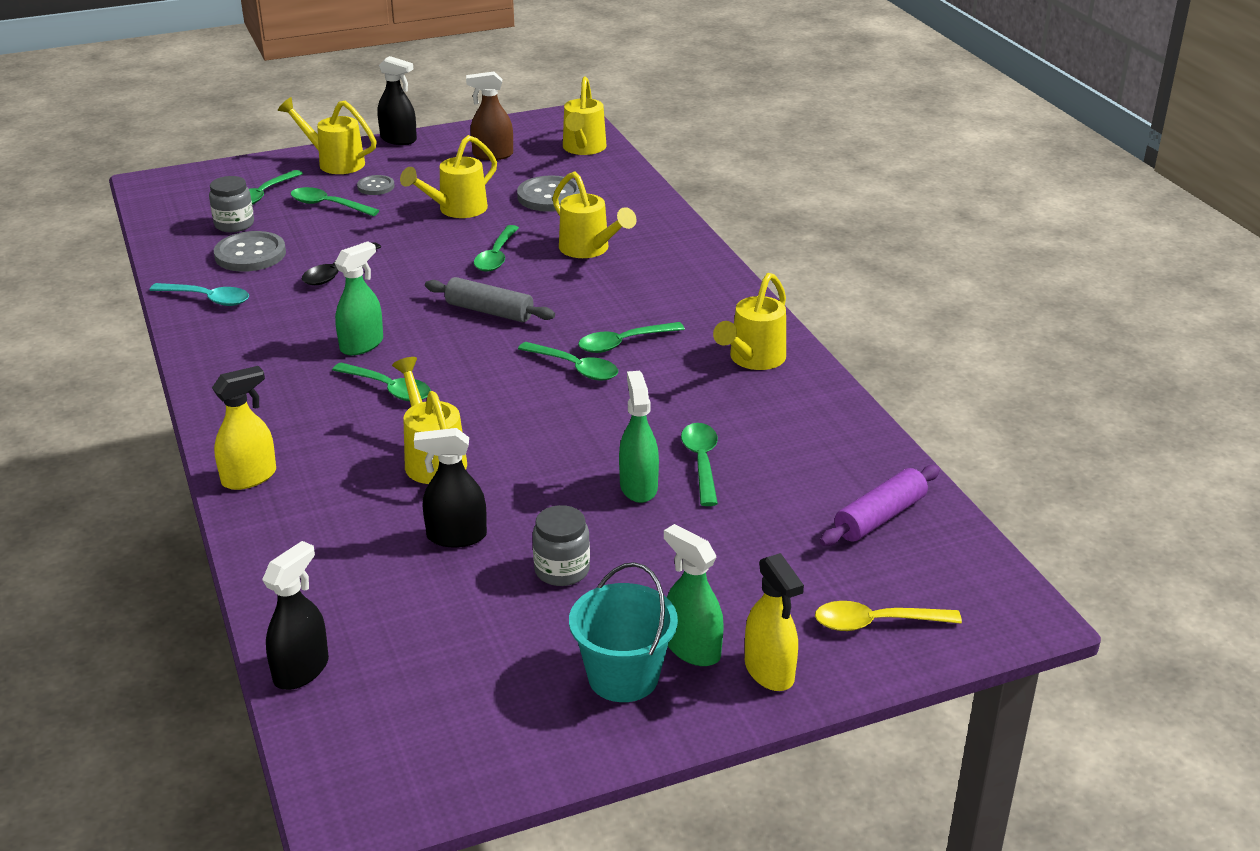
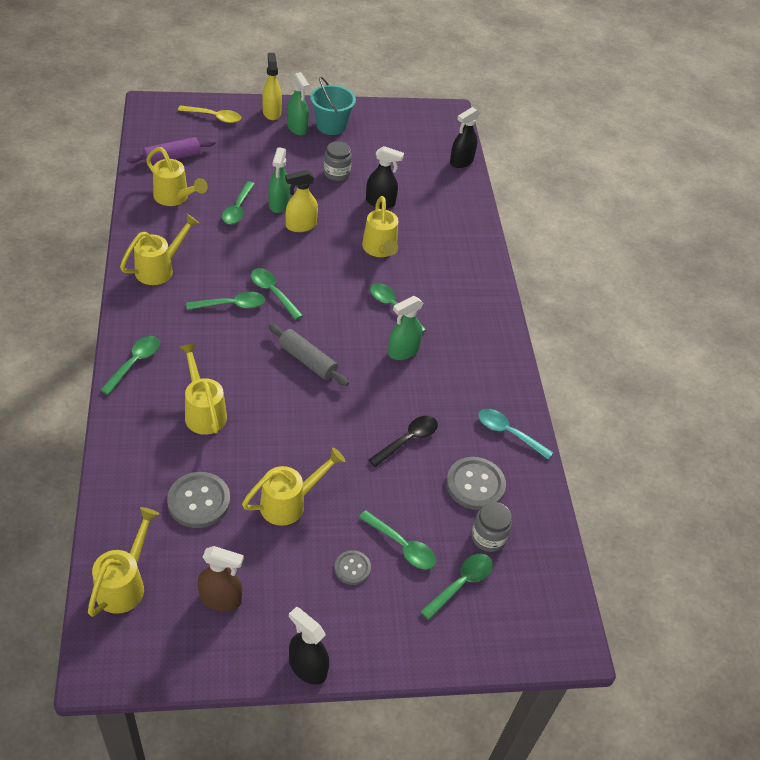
camera: 170 degrees left, 15 degrees up
yellow spray bottle [212,366,276,490] -> yellow spray bottle moved to [285,170,318,232]
yellow watering can [278,97,377,174] -> yellow watering can moved to [146,147,208,206]
green spoon [474,225,519,272] -> green spoon moved to [100,336,160,395]

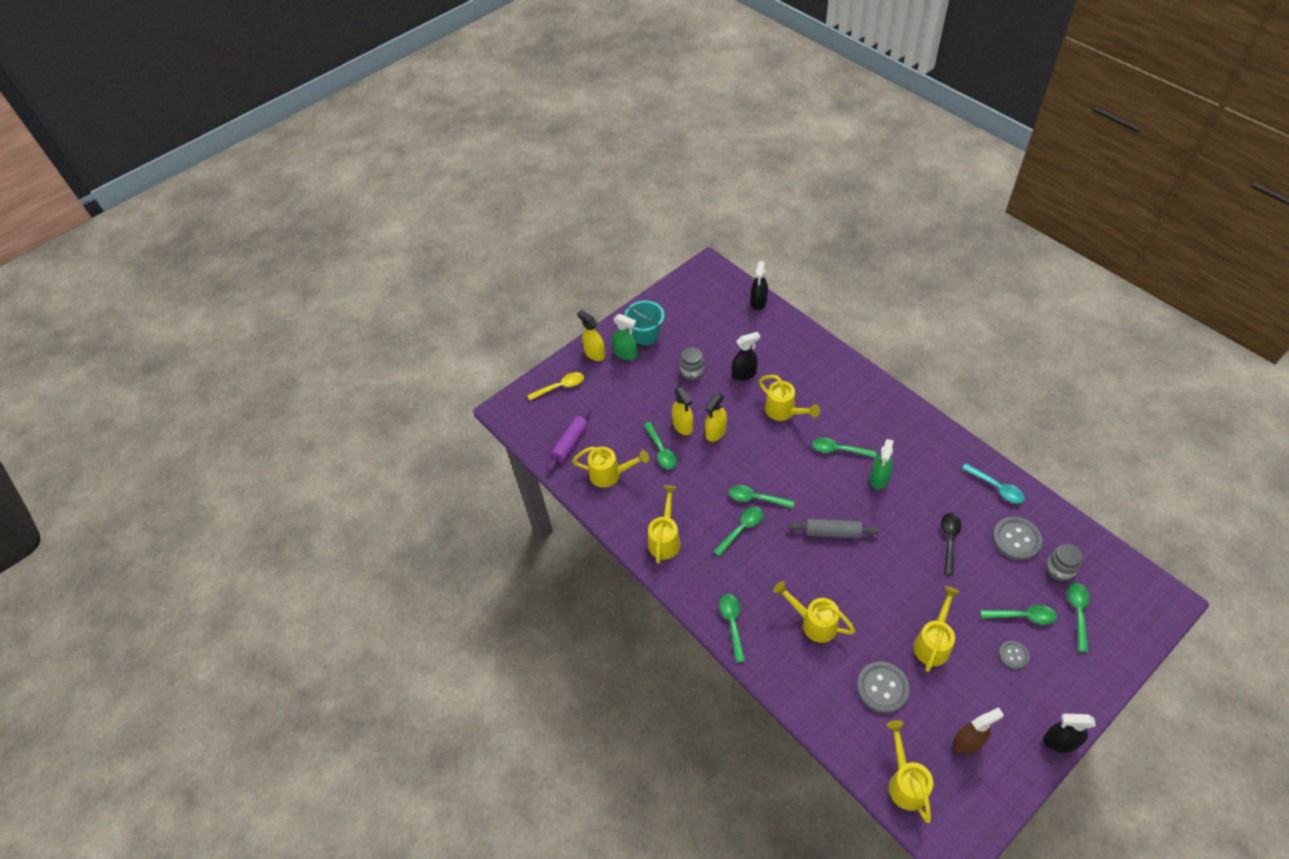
camera: 25 degrees left, 5 degrees up
green spray bottle [268,147,290,213] -> yellow spray bottle [672,386,693,435]
turquoise spoon [478,409,553,459] -> turquoise spoon turned 135 degrees counterclockwise [962,463,1025,504]

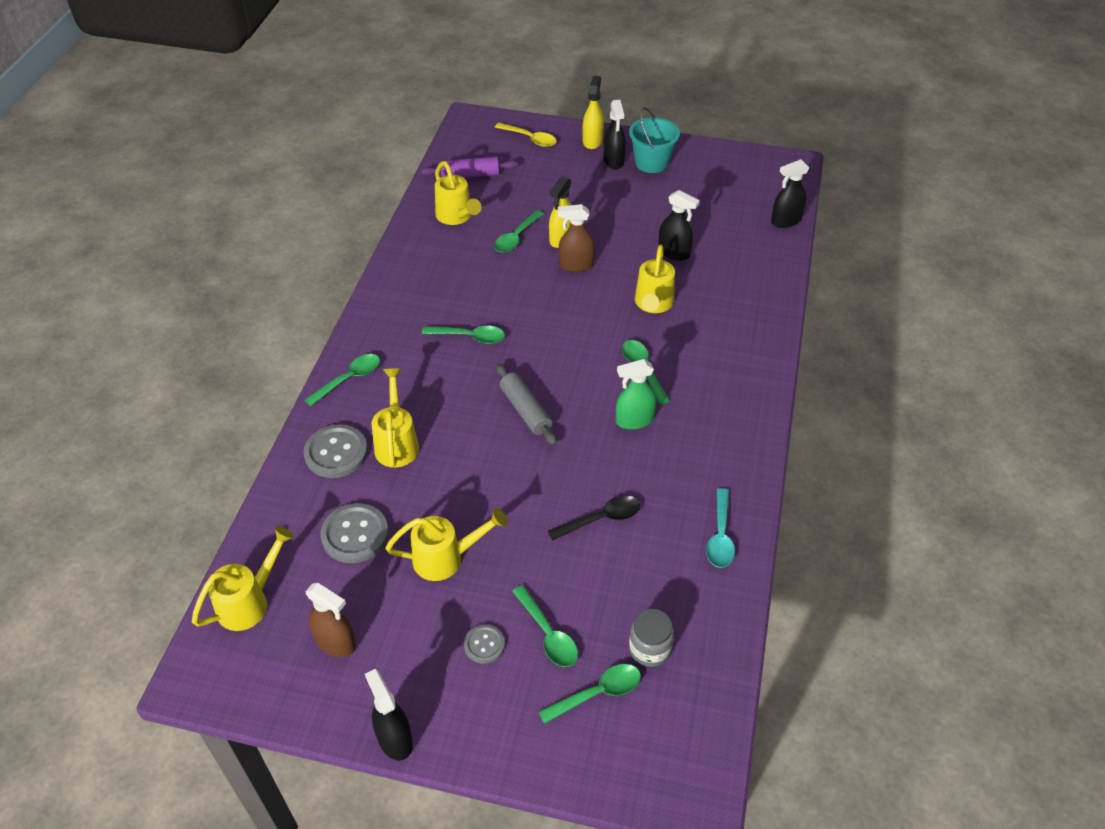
camera: 50 degrees right, 5 degrees down
green spray bottle [612,314,638,360] -> black spray bottle [603,100,626,169]
yellow watering can [648,485,681,564] -> none
grey jar [680,347,704,380] -> none
yellow spray bottle [705,393,727,442] -> brown spray bottle [558,204,595,272]
green spoon [729,485,794,508] -> none
grey button [992,517,1043,561] -> grey button moved to [304,424,368,478]

